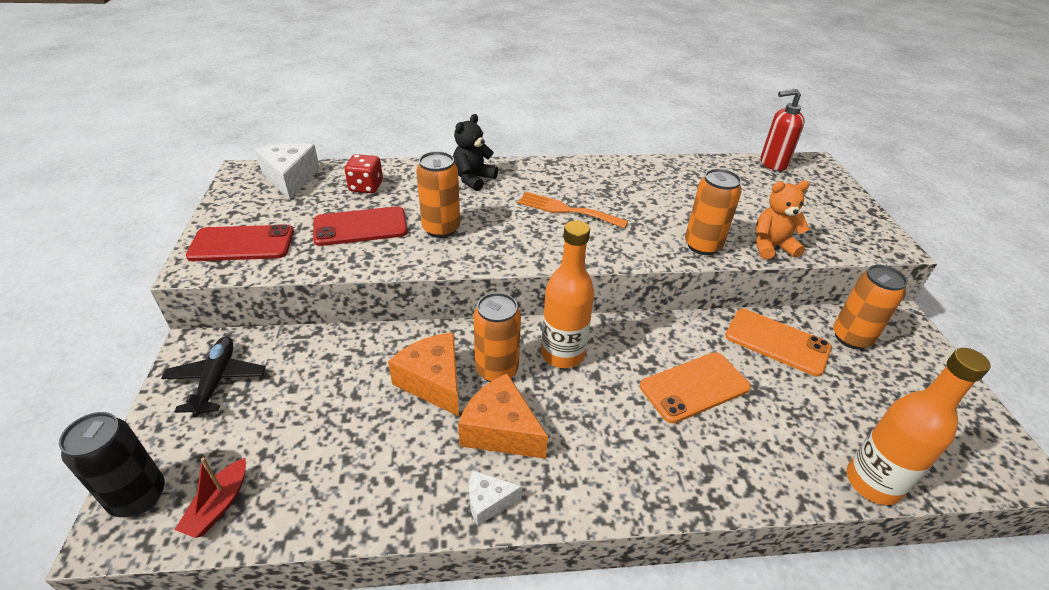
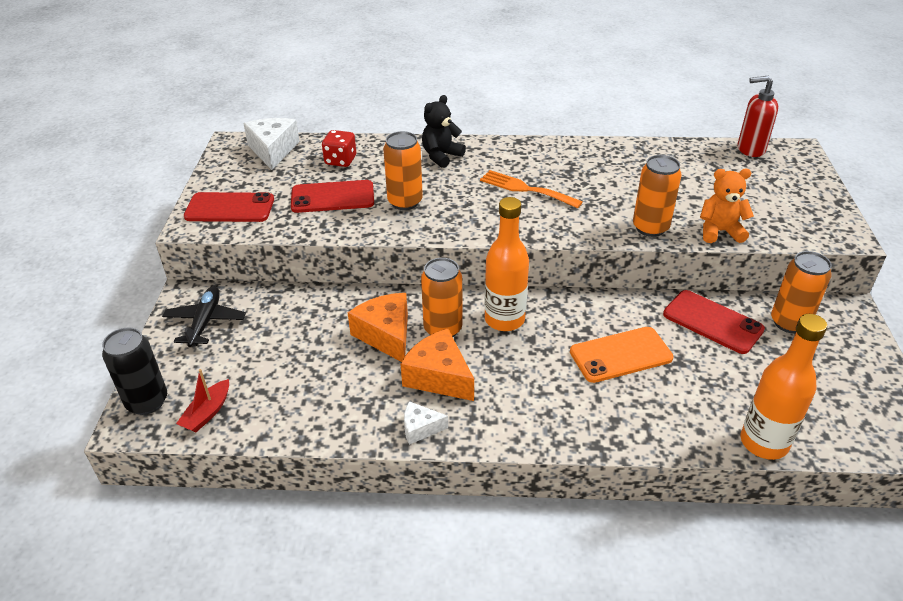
camera: 10 degrees right, 0 degrees up
orange phone [725,309,832,376] -> red phone [663,290,765,354]

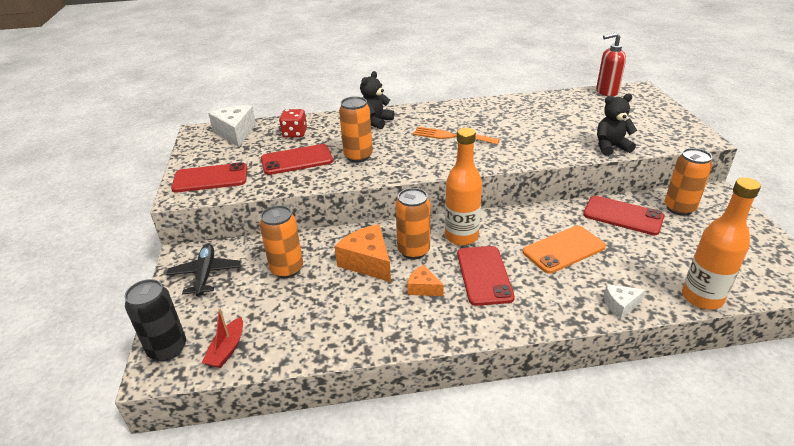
camera: 10 degrees left, 5 degrees down
orange cheese [401,328,474,401] -> orange cheese [407,265,444,296], size x0.56
white cheese [404,401,448,445] -> white cheese moved to [604,284,646,319]
orange can [633,155,682,237] -> orange can moved to [259,205,303,278]
orange teddy bear [700,169,754,243] -> black teddy bear [597,93,637,156]
none -> red phone [457,246,515,306]

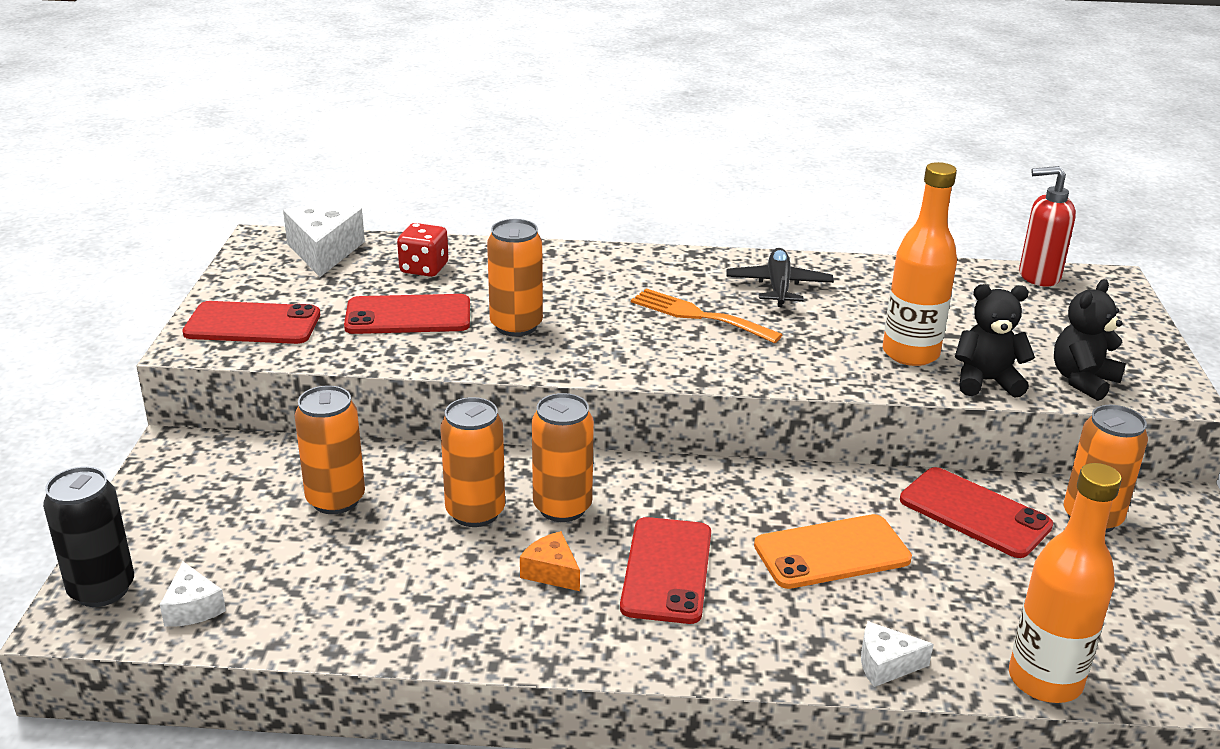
camera: 10 degrees right, 5 degrees down
black plane [166,244,242,296] -> black plane moved to [726,248,834,307]
red boat [202,308,243,368] -> white cheese [160,562,226,627]
orange cheese [335,224,391,282] -> orange can [440,397,505,527]
black teddy bear [360,71,394,129] -> black teddy bear moved to [1054,279,1126,401]
orange bottle [445,128,482,246] -> orange bottle moved to [883,162,957,366]

